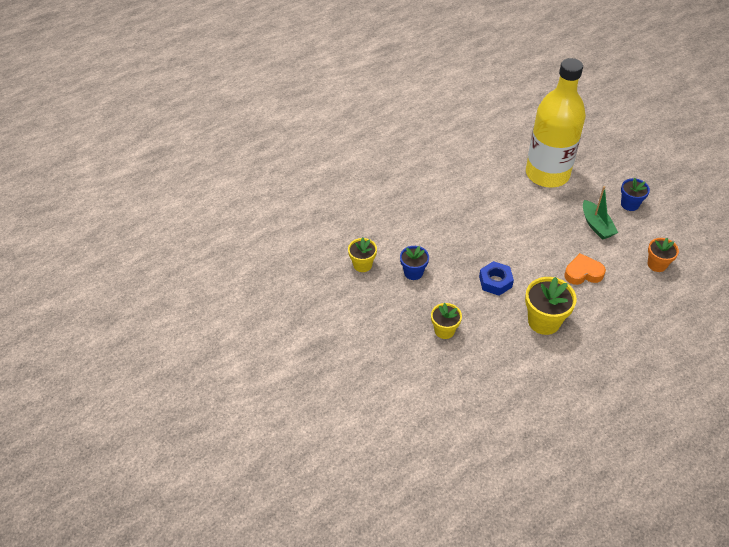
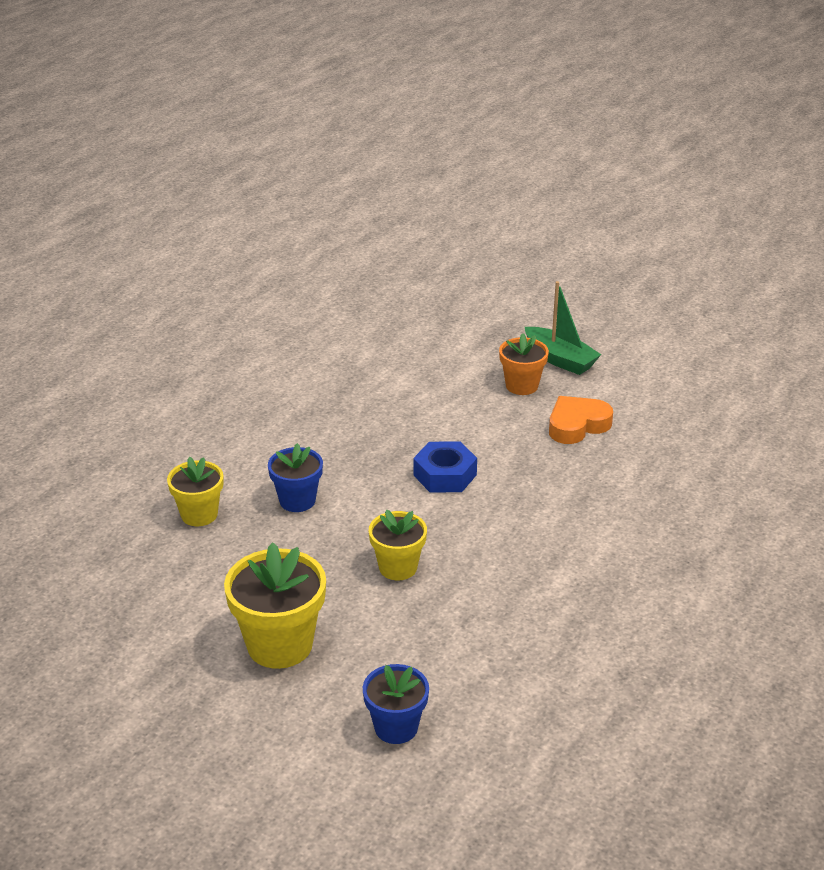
camera: 25 degrees left, 15 degrees down
yellow flower pot [525,277,577,335] -> yellow flower pot moved to [224,542,326,669]
yellow bottle [526,58,586,188] -> none
blue flower pot [621,178,650,211] -> blue flower pot moved to [363,664,429,744]
orange flower pot [648,238,679,272] -> orange flower pot moved to [499,333,549,395]

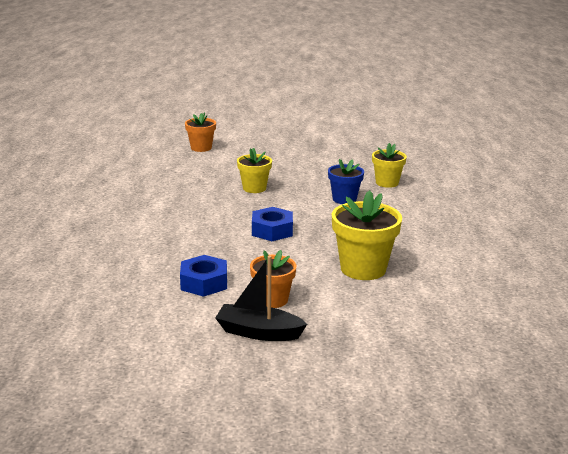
camera: 150 degrees right, 10 degrees down
yellow flower pot [224,542,326,669] -> yellow flower pot moved to [332,190,402,280]
blue flower pot [363,664,429,744] -> orange flower pot [185,112,216,152]
green boat [525,281,601,375] -> black boat [215,256,307,341]
orange heart [549,396,613,444] -> blue nut [180,255,227,297]

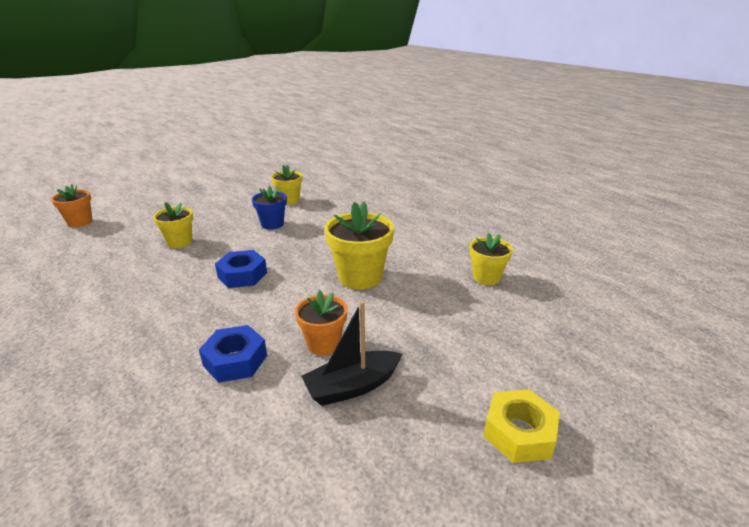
camera: 40 degrees left, 5 degrees up
none -> yellow flower pot [469,233,513,285]
none -> yellow nut [483,389,560,463]

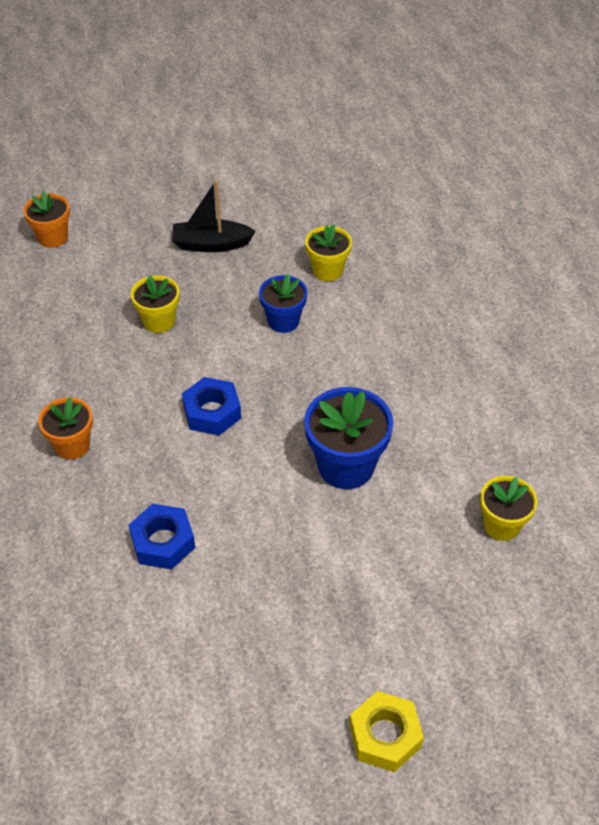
camera: 25 degrees right, 20 degrees up
orange flower pot [295,290,348,355] -> orange flower pot moved to [38,397,93,460]
black boat [302,301,402,406] -> black boat moved to [172,180,256,252]
yellow flower pot [325,202,394,289] -> blue flower pot [304,387,393,489]

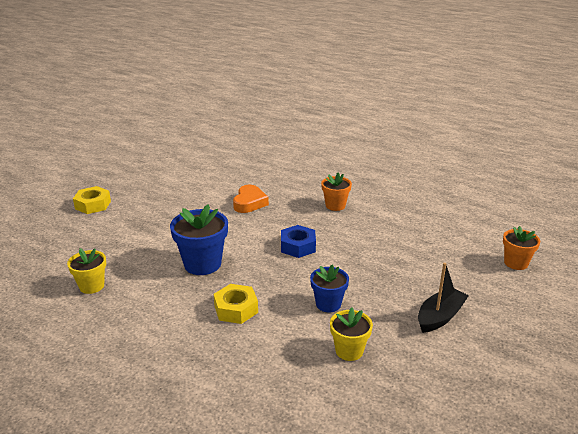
camera: 135 degrees right, 20 degrees down
blue nut [129,504,195,569] -> orange heart [233,185,269,213]
yellow flower pot [131,275,179,333] -> none
none -> yellow nut [214,284,258,324]

